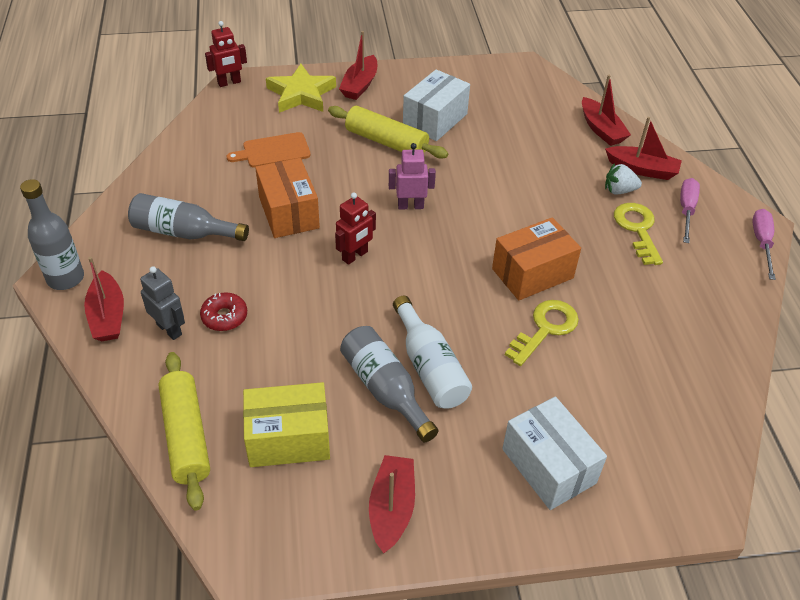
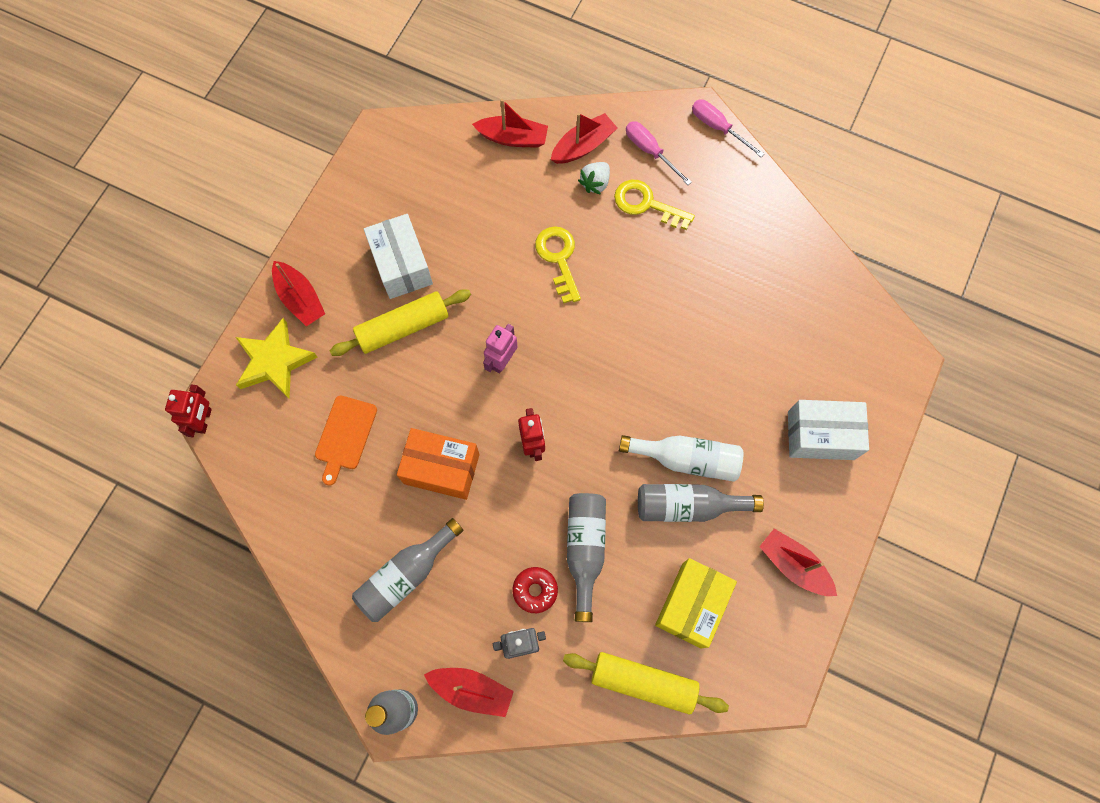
camera: 55 degrees left, 25 degrees up
orange box [492,217,581,300] -> none
yellow key [505,300,579,366] -> yellow key moved to [535,226,581,304]
none -> grey bottle [567,493,606,622]

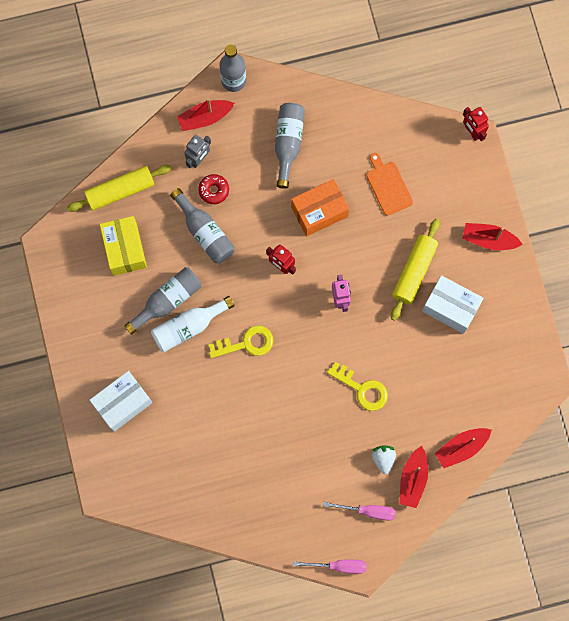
camera: 140 degrees right, 5 degrees up
yellow star [236,318,317,398] -> none
yellow key [614,180,695,230] -> yellow key moved to [209,325,274,358]
red boat [759,529,837,596] -> none

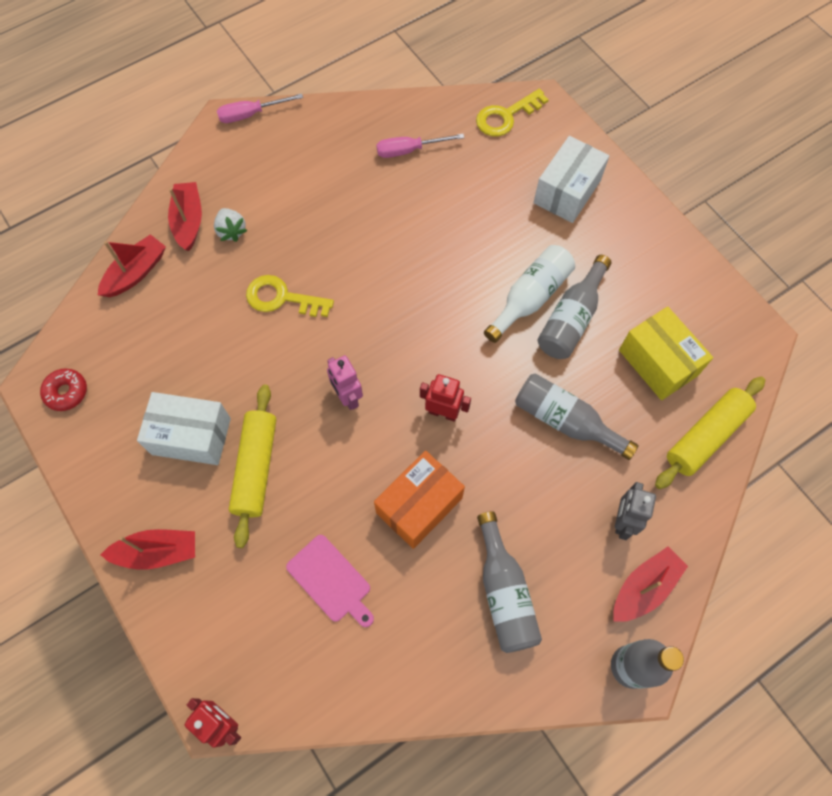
camera: 160 degrees right, 10 degrees down
red donut [198,174,229,204] -> red donut moved to [40,369,87,411]
yellow key [209,325,274,358] -> yellow key moved to [476,89,549,137]
pink screwdriver [323,502,396,521] -> pink screwdriver moved to [377,134,464,158]
orange cutting board [366,153,413,215] -> pink cutting board [286,535,374,627]

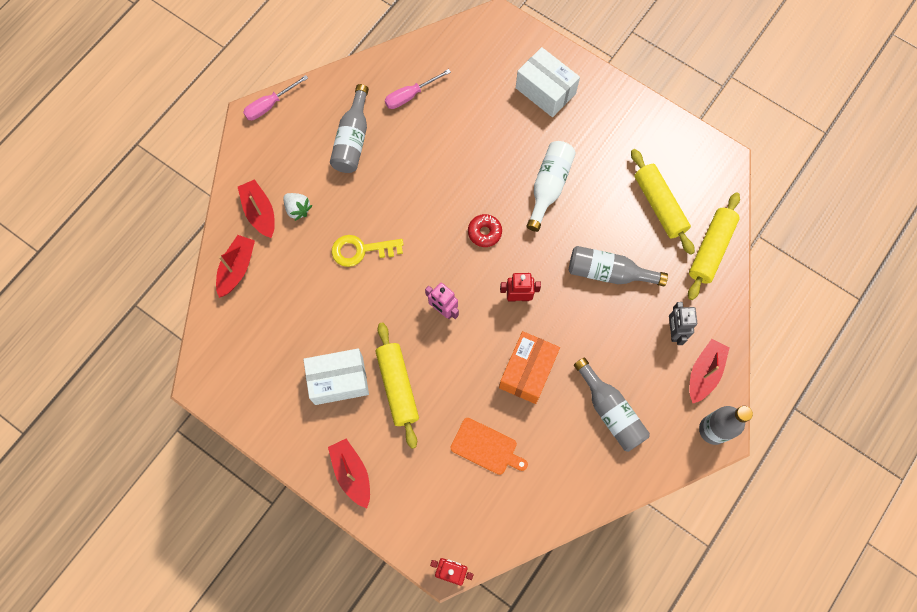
camera: 20 degrees left, 5 degrees up
red donut [40,369,87,411] -> red donut moved to [468,214,502,247]
red boat [100,529,195,570] -> red boat turned 90 degrees counterclockwise [328,438,370,508]
pink cutting board [286,535,374,627] -> orange cutting board [451,418,528,475]
yellow key [476,89,549,137] -> none
white box [533,136,609,223] -> white box turned 60 degrees counterclockwise [516,47,580,117]
grey bottle [538,255,611,359] -> grey bottle moved to [330,84,369,173]
yellow box [619,307,713,400] -> yellow rolling pin [631,149,695,255]

